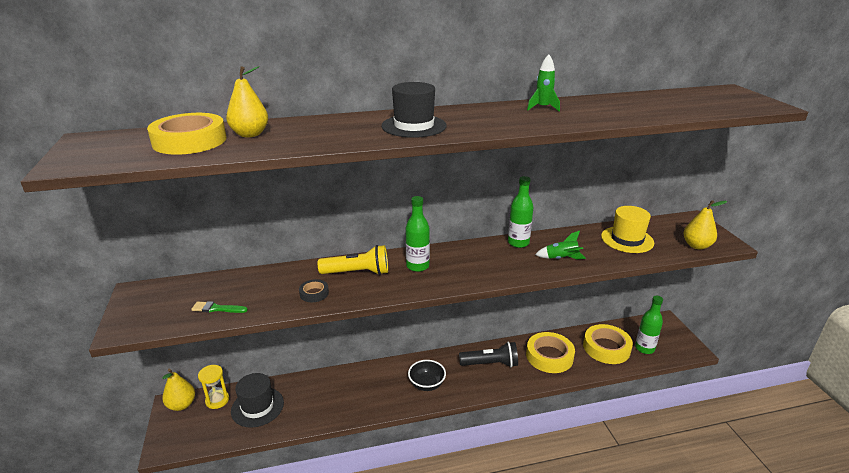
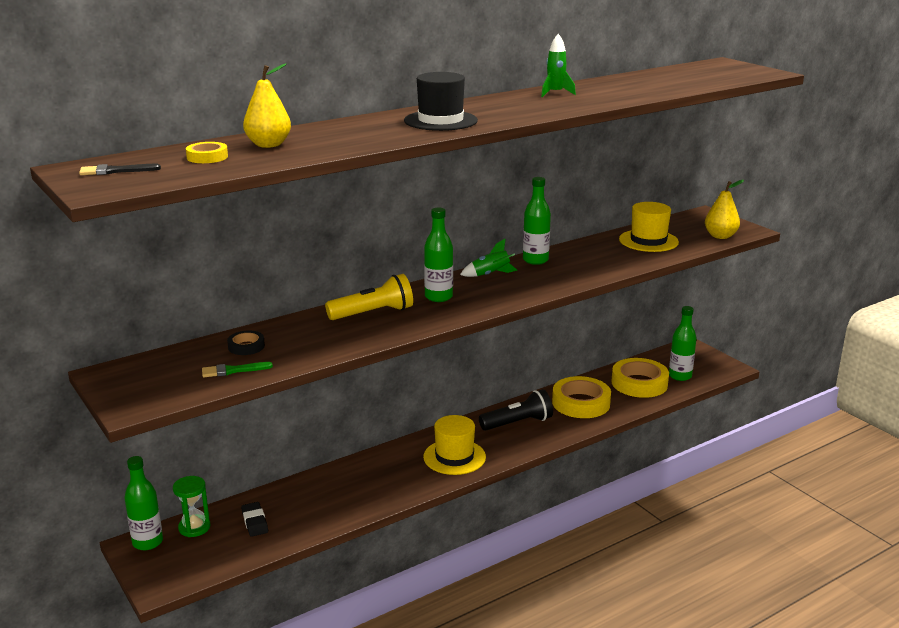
camera: 20 degrees left, 5 degrees down
yellow tape [147,113,227,155] -> yellow tape [186,142,228,163], size x0.48
yellow pear [162,369,195,411] -> green bottle [125,456,163,550]
yellow hourglass [198,365,229,409] -> green hourglass [173,476,210,537]
black hat [231,373,284,428] -> black eraser [241,502,268,537]
black tape [299,279,329,302] -> black tape moved to [227,330,265,355]
black bowl [408,360,446,391] -> yellow hat [423,415,486,475]
green rocket [535,231,586,259] -> green rocket moved to [460,239,517,277]
none -> black brush [79,164,161,175]

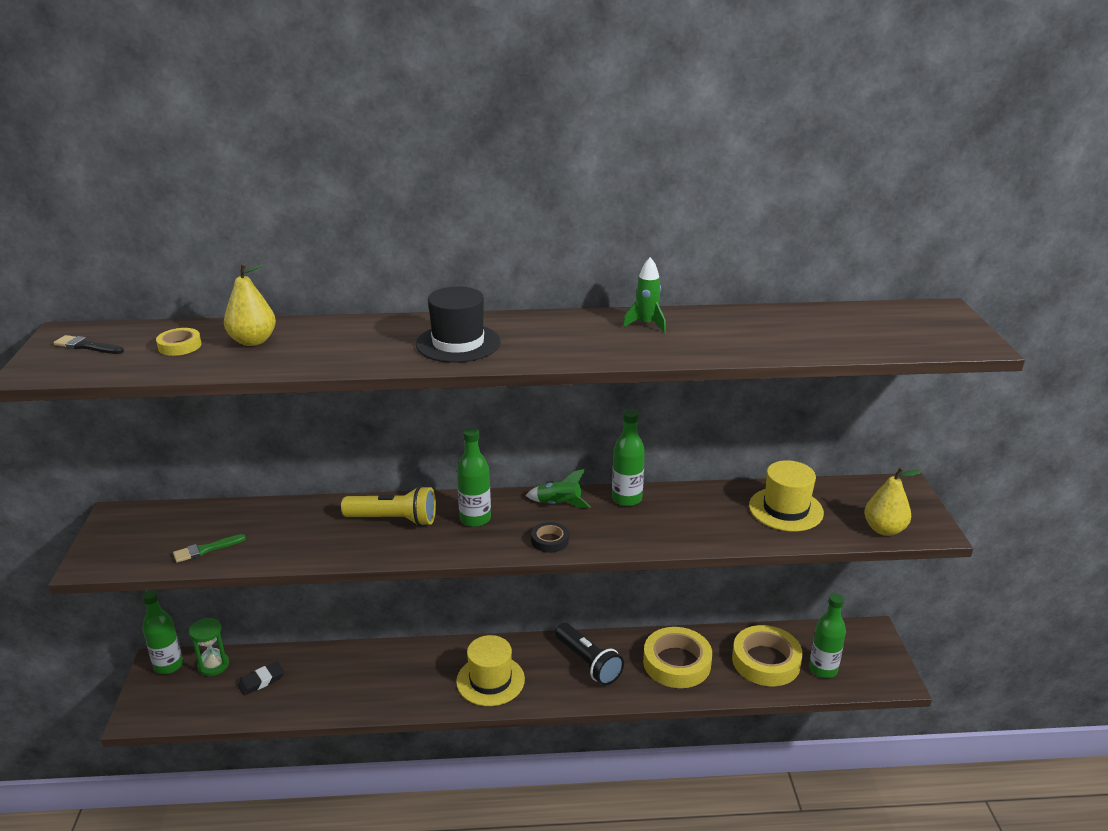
camera: 30 degrees right, 5 degrees up
green brush [202,362,273,377] -> green brush turned 45 degrees counterclockwise [173,534,246,563]
black tape [227,330,265,355] -> black tape moved to [531,522,569,553]
black eraser [241,502,268,537] -> black eraser turned 45 degrees clockwise [238,661,284,695]
black flashlight [479,389,553,431] -> black flashlight turned 45 degrees clockwise [555,623,624,685]

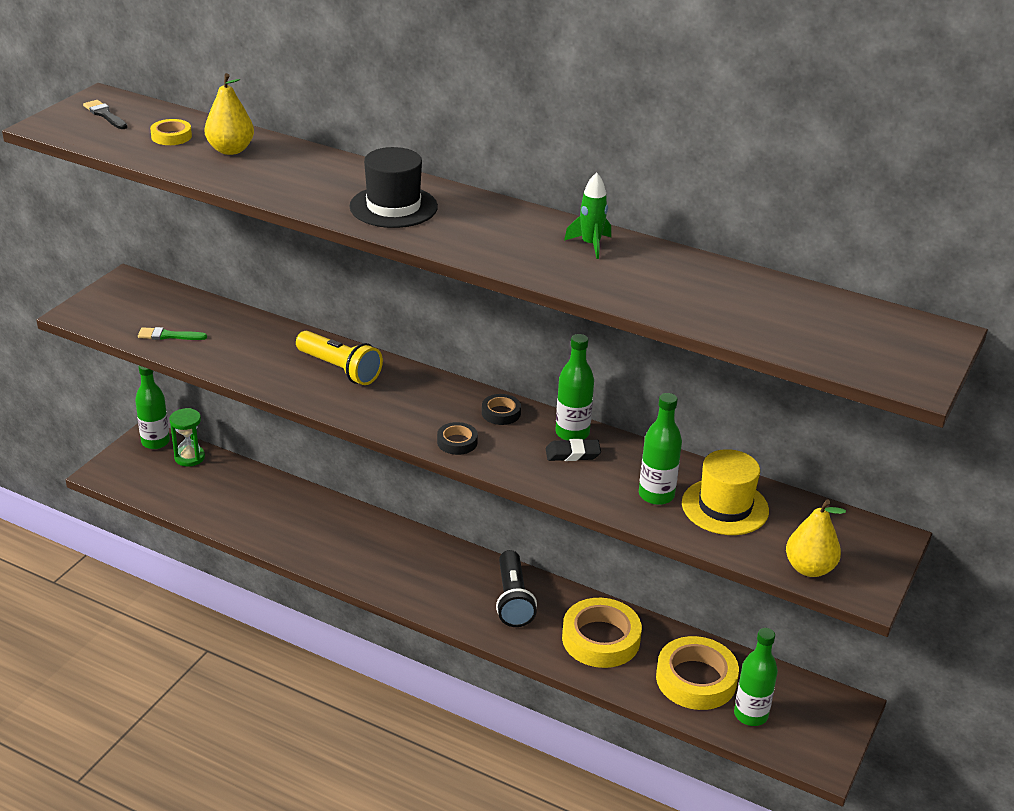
camera: 30 degrees right, 5 degrees up
black eraser [238,661,284,695] -> black eraser moved to [546,439,601,461]
yellow hat [456,635,525,706] -> none
green bottle [457,428,491,527] -> green bottle moved to [639,393,682,505]
green rocket [525,469,591,508] -> black tape [482,394,521,425]

